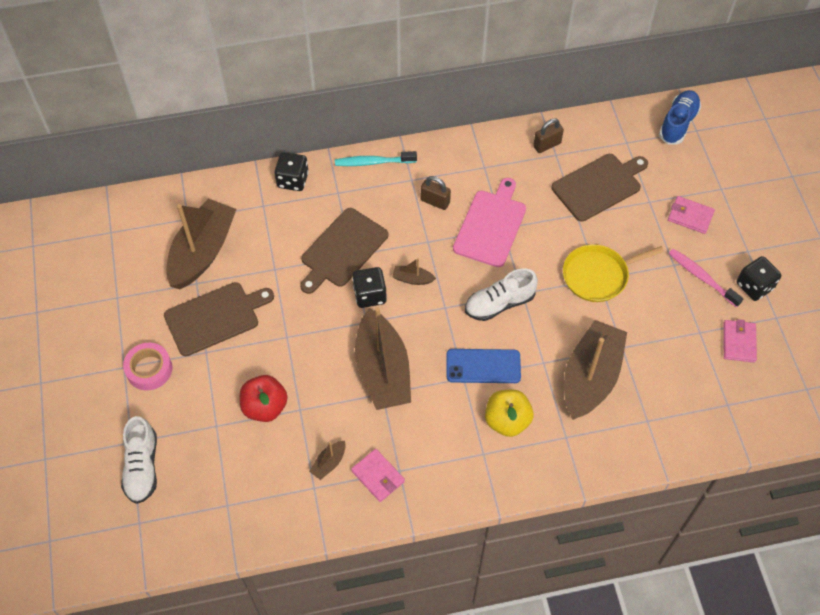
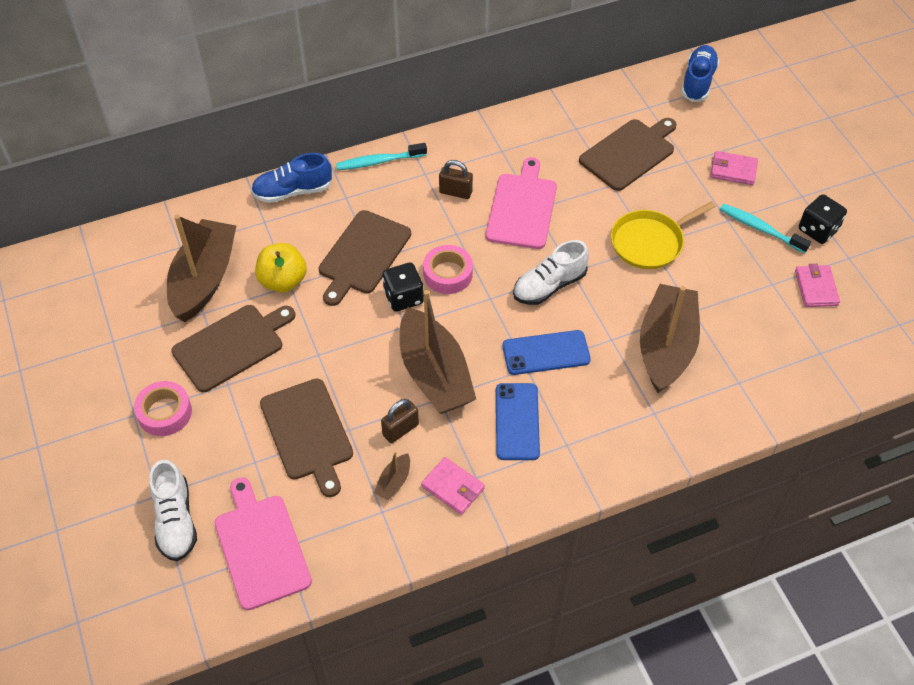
camera: 10 degrees left, 5 degrees down
red apple [240,375,288,422] -> brown cutting board [260,379,353,497]
black dice [274,152,309,191] -> blue shoe [251,153,332,203]
brown boat [392,258,436,285] -> pink tape [423,245,473,294]
yellow apple [485,389,534,437] -> yellow apple moved to [255,243,307,293]
brown padlock [533,118,564,153] -> brown padlock moved to [381,399,419,443]
pink toothbrush [669,249,744,308] -> turquoise toothbrush [720,204,811,253]
none -> pink cutting board [214,477,312,610]
none -> blue phone [496,383,540,460]

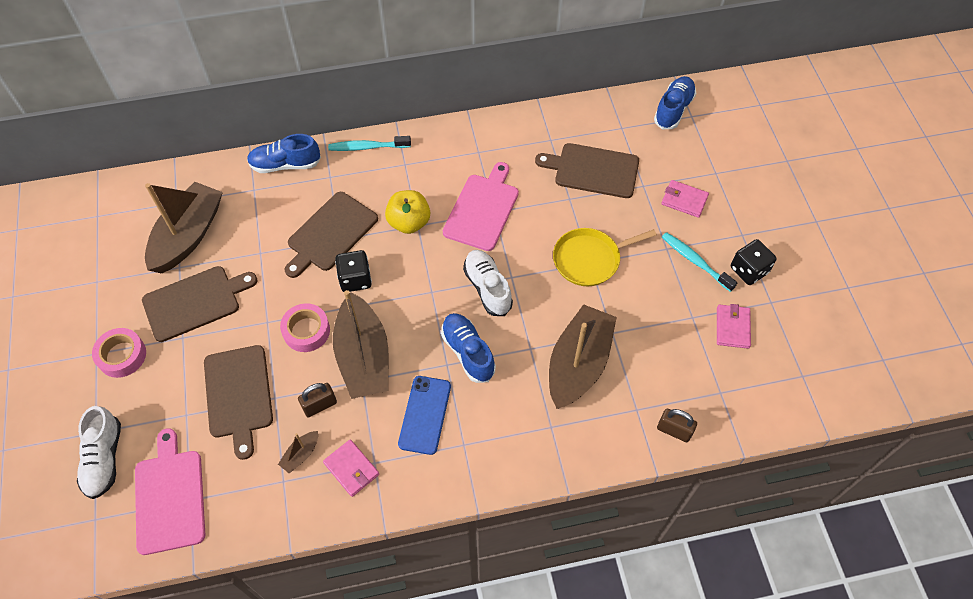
camera: 10 degrees right, 5 degrees up
yellow apple [255,243,307,293] -> yellow apple moved to [385,190,430,234]
pink tape [423,245,473,294] -> pink tape moved to [280,303,330,352]
brown padlock [439,160,473,199] -> brown padlock moved to [657,409,697,442]
blue phone [503,330,591,375] -> blue shoe [441,313,496,383]
white shoe [513,240,589,305] -> white shoe turned 90 degrees clockwise [463,250,513,316]
brown cutting board [579,118,677,191] -> brown cutting board turned 135 degrees counterclockwise [535,143,639,198]

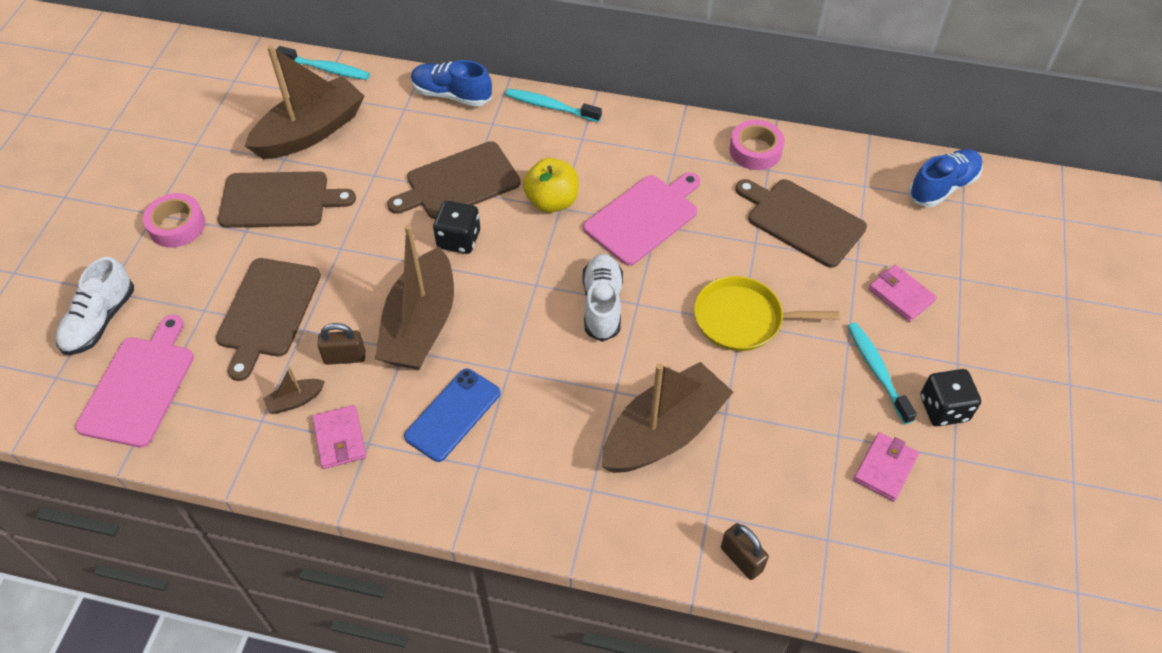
camera: 25 degrees right, 5 degrees down
pink tape [280,303,330,352] -> pink tape moved to [730,120,785,170]
blue shoe [441,313,496,383] -> none
none -> turquoise toothbrush [276,46,370,80]

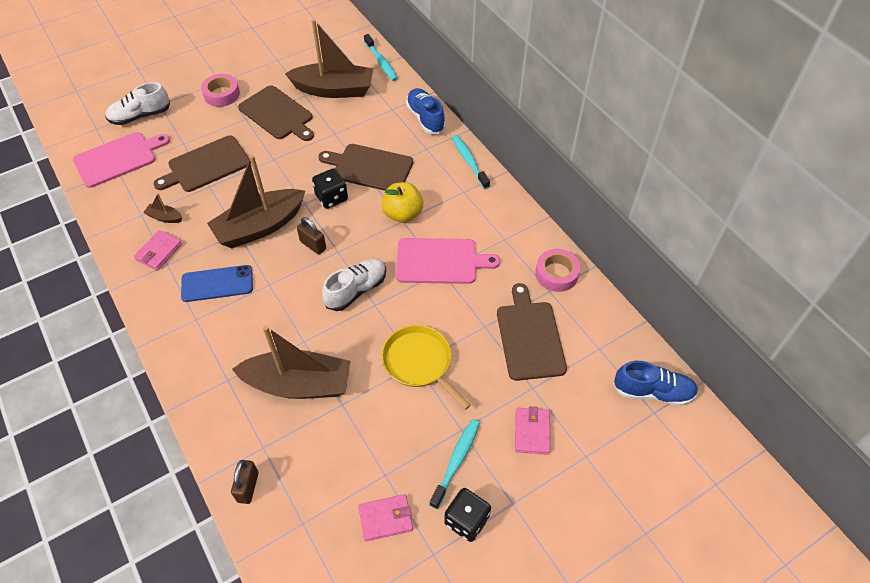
camera: 45 degrees right, 0 degrees up
brown padlock [317,323,365,365] -> brown padlock moved to [297,217,326,255]

